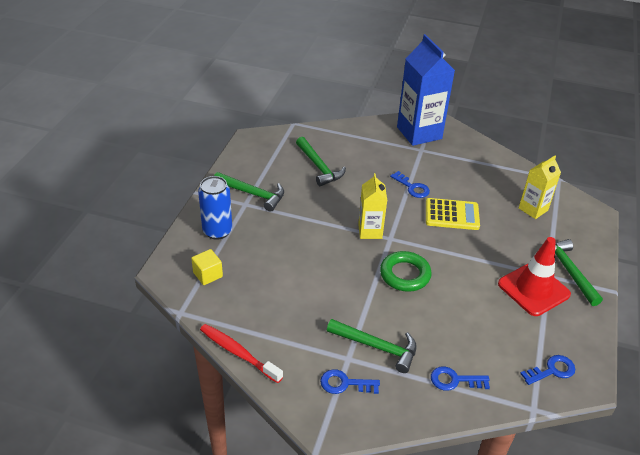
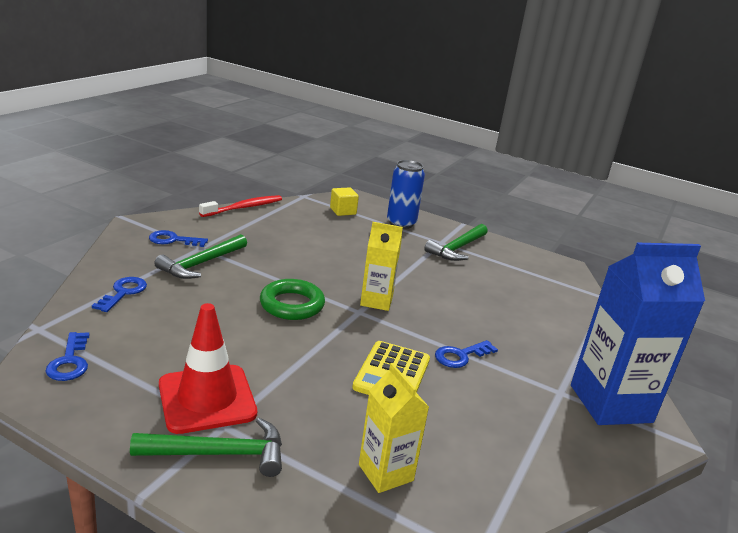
camera: 100 degrees right, 15 degrees down
green hammer [296,137,346,186] -> none
blue key [320,369,380,394] -> blue key turned 105 degrees counterclockwise [149,230,208,247]

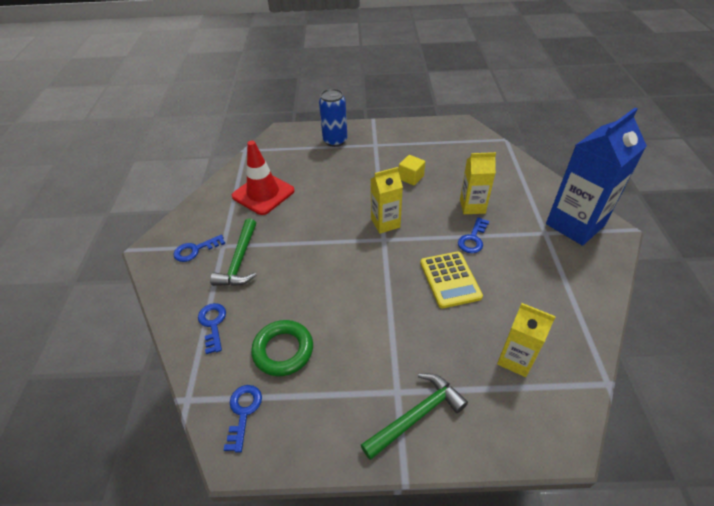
camera: 25 degrees left, 20 degrees up
blue key [45,332,89,381] -> blue key turned 135 degrees counterclockwise [224,385,262,453]
red traffic cone [159,303,257,434] -> red traffic cone moved to [232,141,295,215]
red toothbrush [199,195,282,217] -> none
green ring [260,279,325,320] -> green ring moved to [251,320,313,376]
yellow cube [330,187,359,216] -> yellow cube moved to [399,155,425,186]
green hammer [424,224,488,261] -> none
none -> yellow carton [460,152,496,214]

